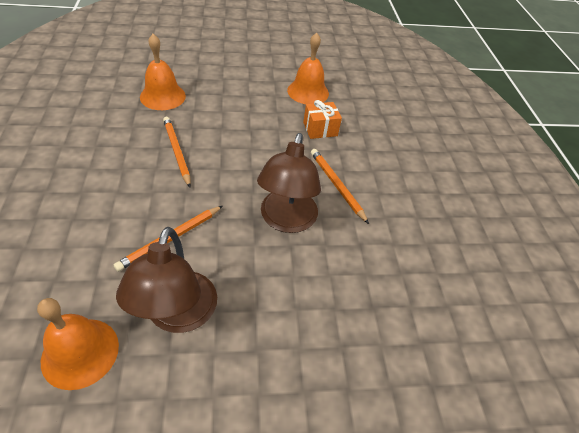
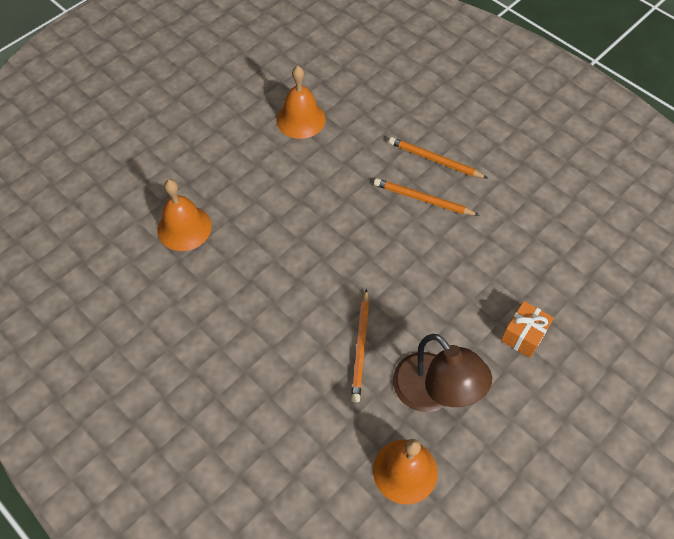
camera: 35 degrees left, 10 degrees up
orange pencil [163,117,191,187] -> orange pencil moved to [389,137,487,178]
brown lamp [257,133,321,233] -> none
orange gift [303,100,342,139] -> orange gift moved to [501,301,554,358]

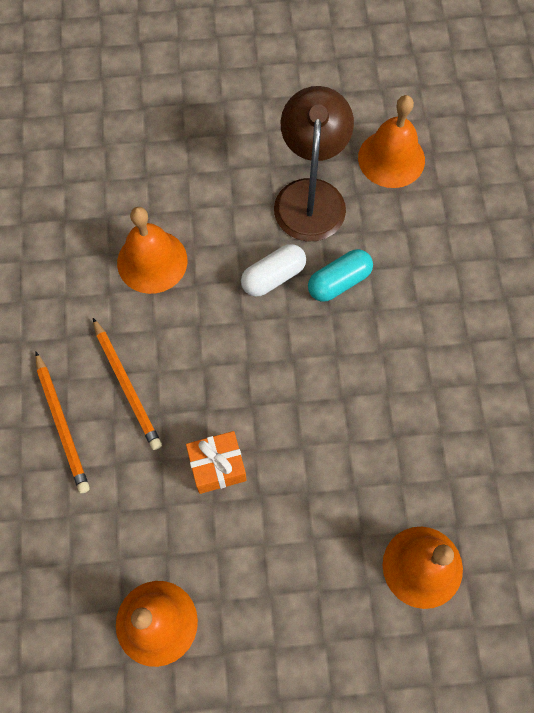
camera: 140 degrees left, 10 degrees up
orange pencil [351,289,369,403] -> turquoise capsule [308,249,373,302]
orange gift [501,301,554,358] -> orange gift moved to [186,431,247,494]
none -> orange bell [117,207,187,294]
none -> white capsule [241,244,306,297]

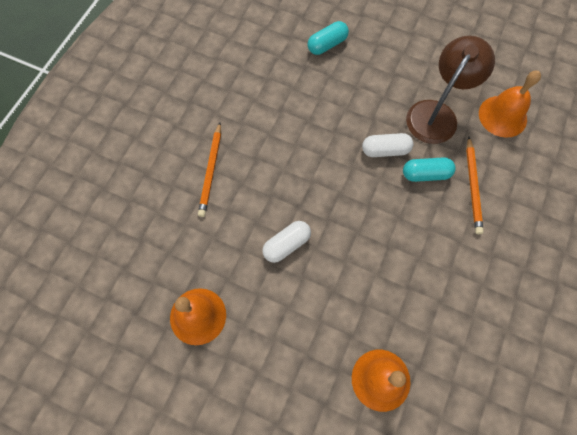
camera: 30 degrees right, 0 degrees up
orange pencil [93,318,162,450] -> orange pencil moved to [466,137,484,234]
orange bell [117,207,187,294] -> none
orange gift [186,431,247,494] -> white capsule [262,221,311,263]
none -> turquoise capsule [307,21,349,55]

